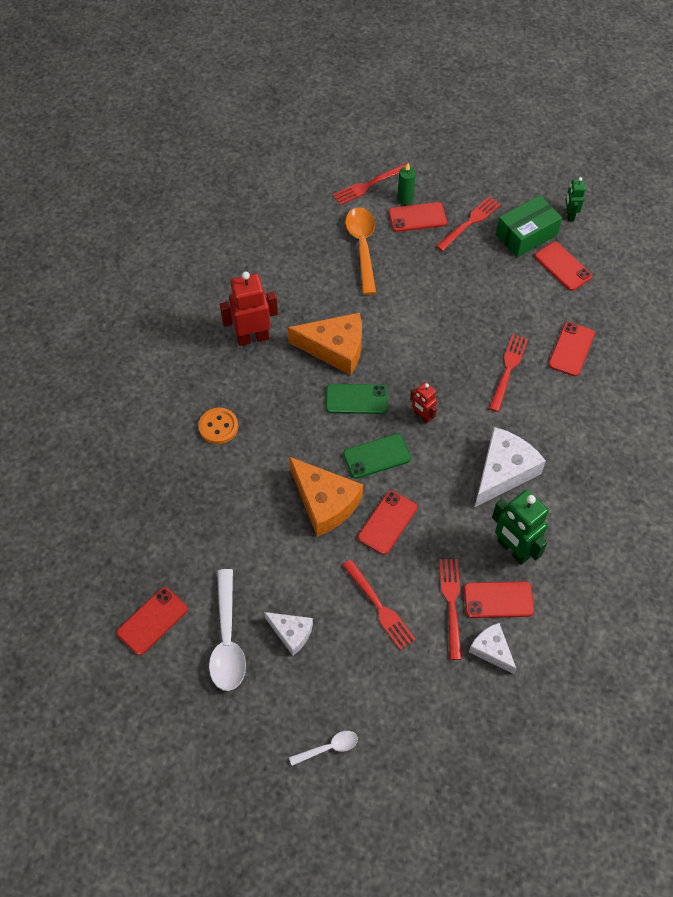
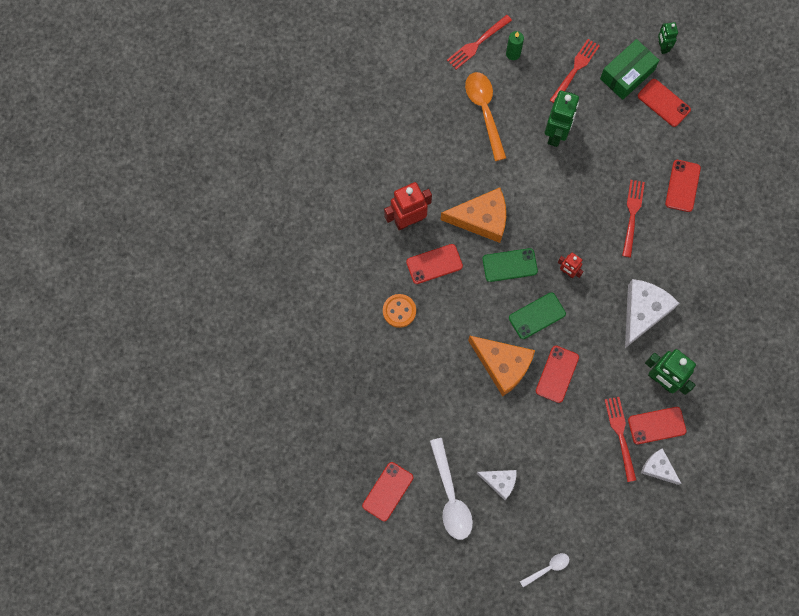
camera: 10 degrees left, 15 degrees up
red fork [342,559,416,651] -> none
red phone [389,202,447,232] -> red phone moved to [406,244,463,284]
none -> green robot [545,91,579,147]

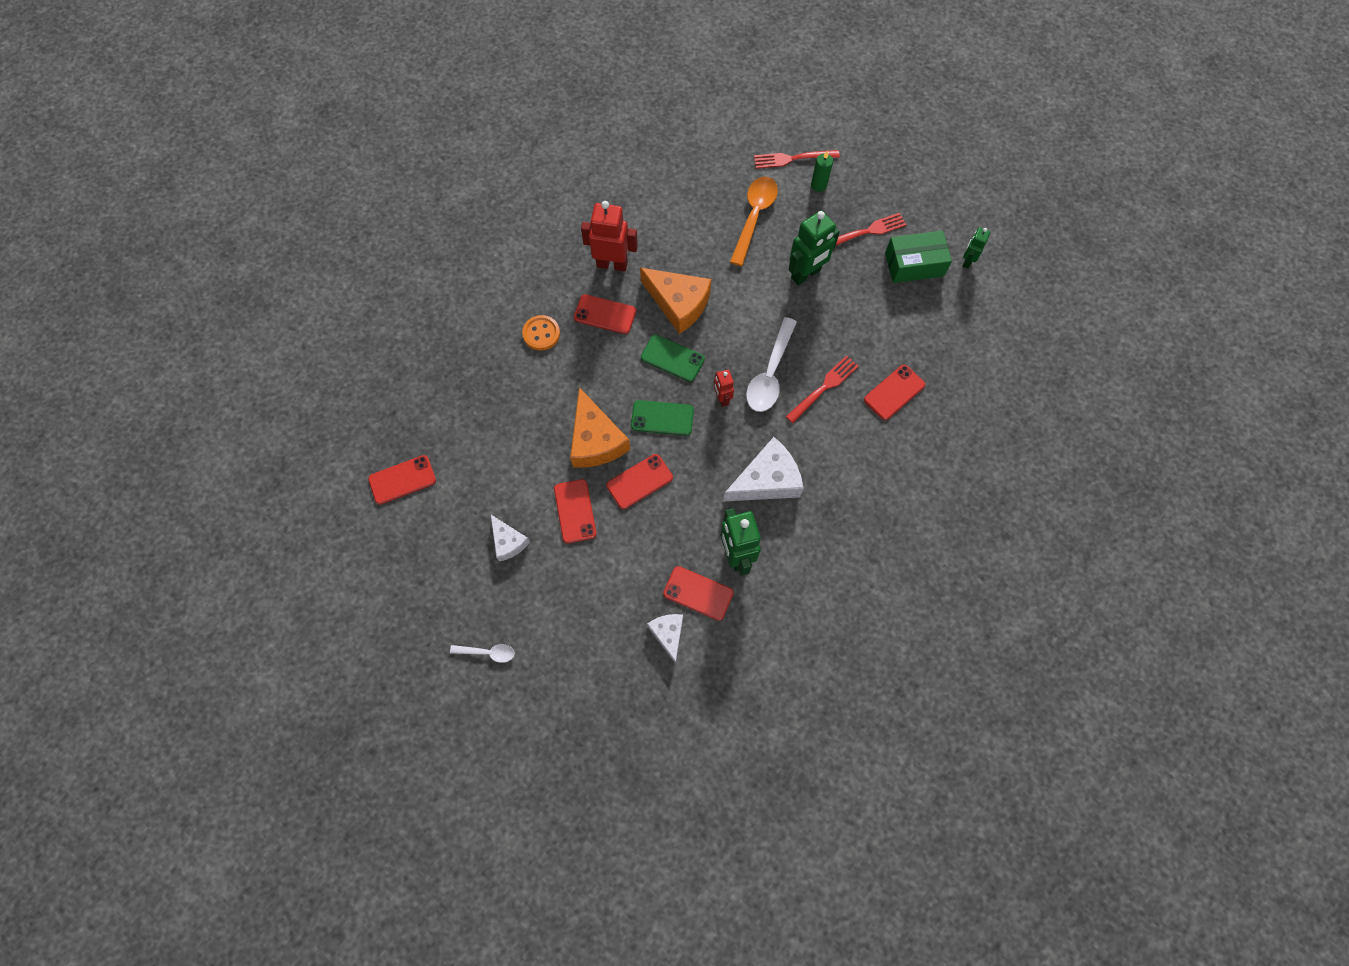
camera: 35 degrees right, 5 degrees down
white spoon [430,438,473,540] -> white spoon moved to [746,317,797,412]
red fork [605,397,636,482] -> none
red phone [638,79,691,127] -> red phone moved to [554,479,597,543]

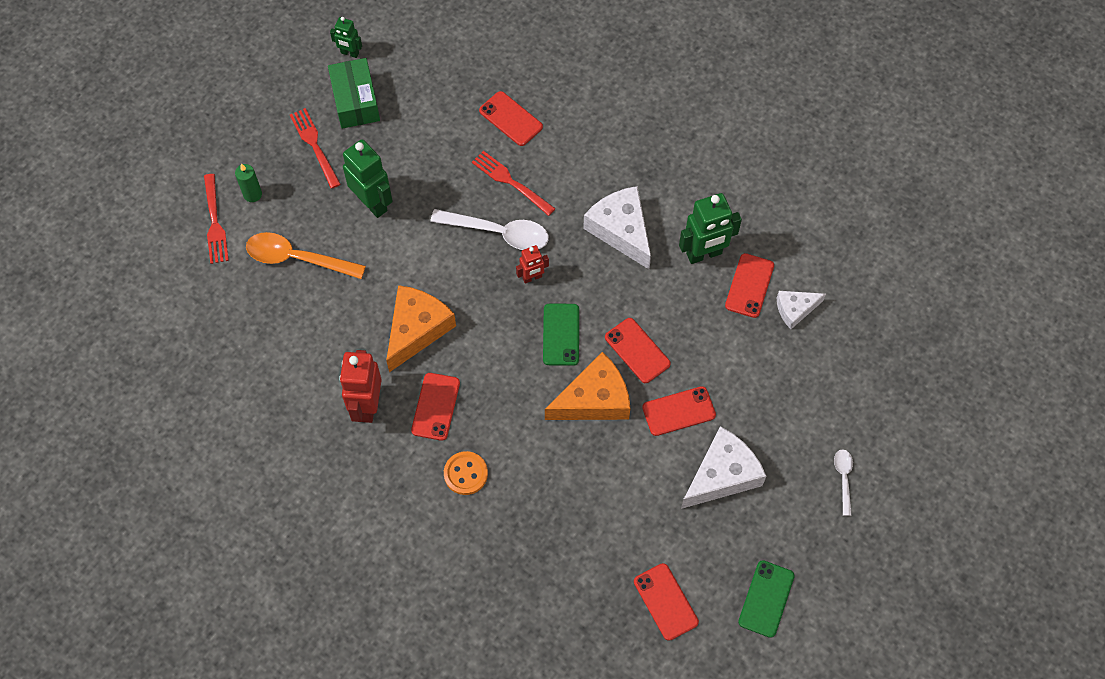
camera: 95 degrees left, 5 degrees down
white cheese [491,515,530,562] -> white cheese [681,426,766,509], size x1.74
green phone [641,335,705,382] -> green phone moved to [738,560,795,638]

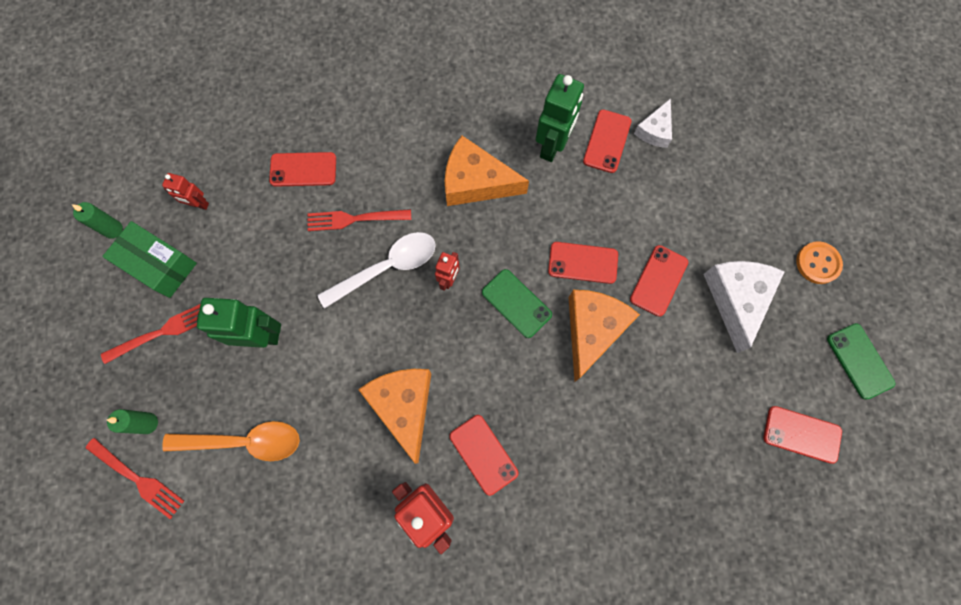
camera: 45 degrees left, 10 degrees up
orange spoon [246,232,366,279] -> orange spoon turned 150 degrees counterclockwise [162,421,300,461]
red fork [290,108,341,189] -> red fork turned 135 degrees clockwise [101,304,200,364]
green robot [330,17,362,58] -> green candle [72,202,123,239]
orange button [444,451,488,495] -> orange button moved to [796,241,843,284]
white cheese [583,186,651,269] -> orange cheese [445,136,529,206]
red phone [725,253,774,318] -> red phone turned 45 degrees clockwise [583,110,632,173]
white spoon [834,449,853,516] -> none
none -> red robot [162,173,209,210]

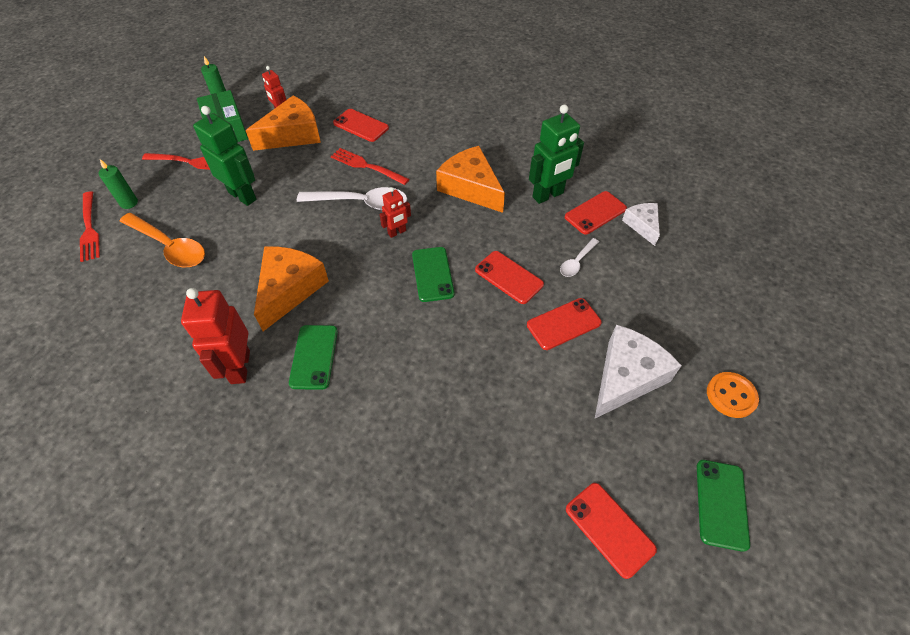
camera: 35 degrees right, 20 degrees down
red phone [449,415,519,496] -> green phone [289,325,338,390]
orange cheese [569,290,640,382] -> orange cheese moved to [246,96,321,151]
white cheese [634,98,672,148] -> white cheese turned 105 degrees clockwise [622,203,660,246]
none -> white spoon [560,238,599,277]

